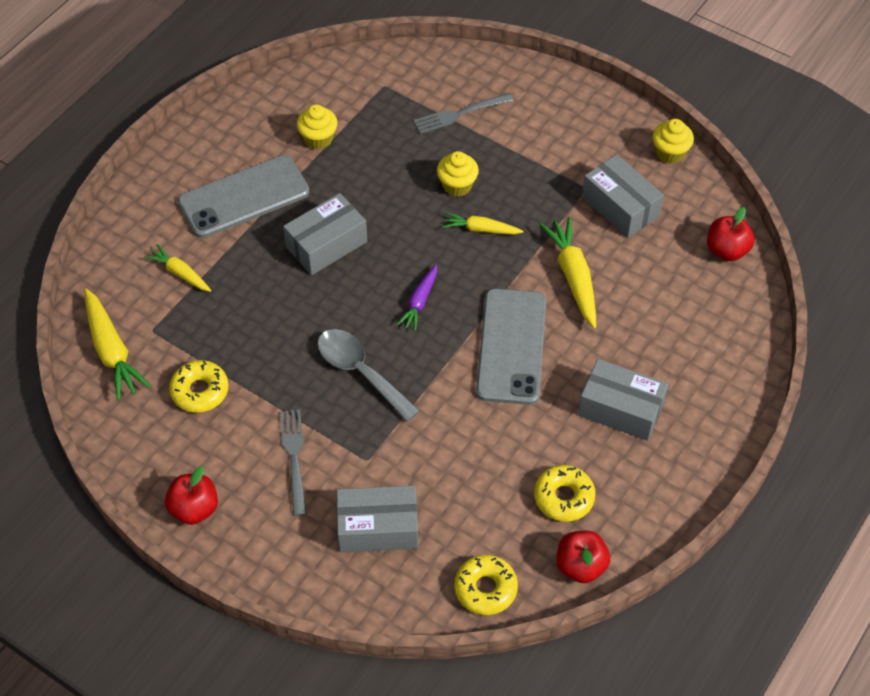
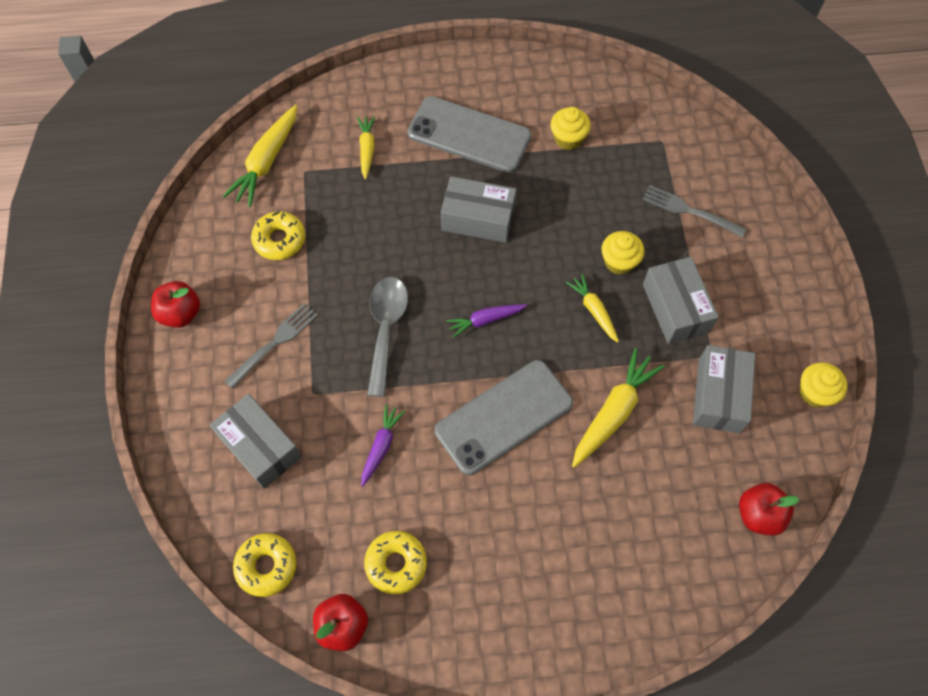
camera: 50 degrees right, 10 degrees up
grey box [578,359,668,441] -> grey box moved to [643,257,719,344]
none -> purple carrot [361,404,405,487]

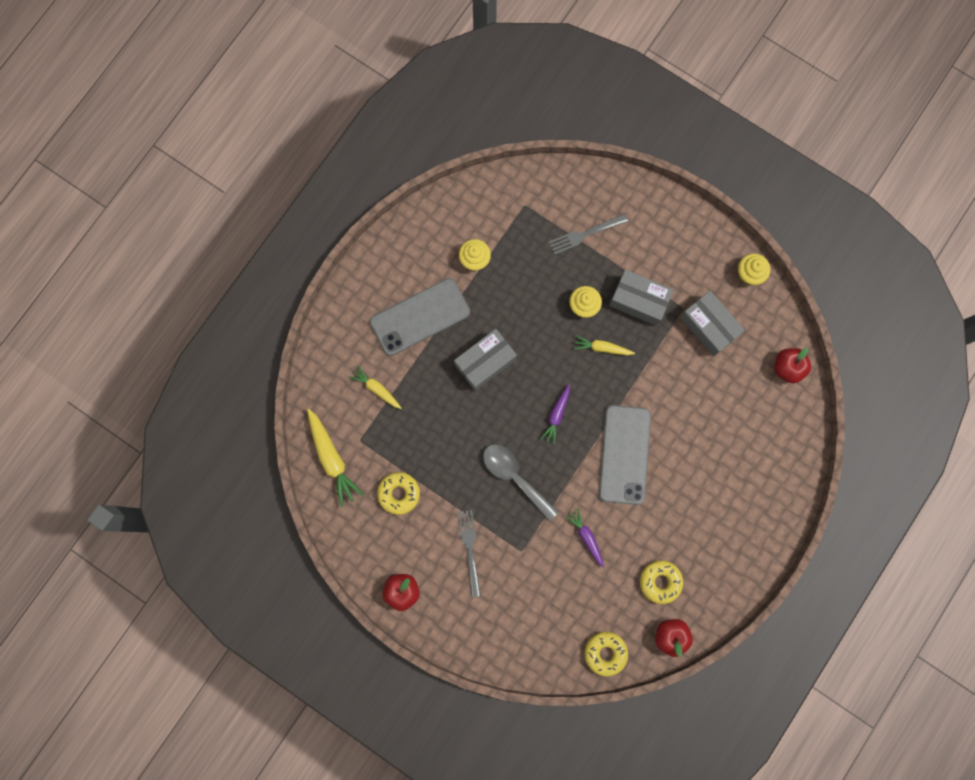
camera: 50 degrees left, 15 degrees up
grey box [210,394,302,489] -> none
yellow carrot [572,348,665,468] -> none

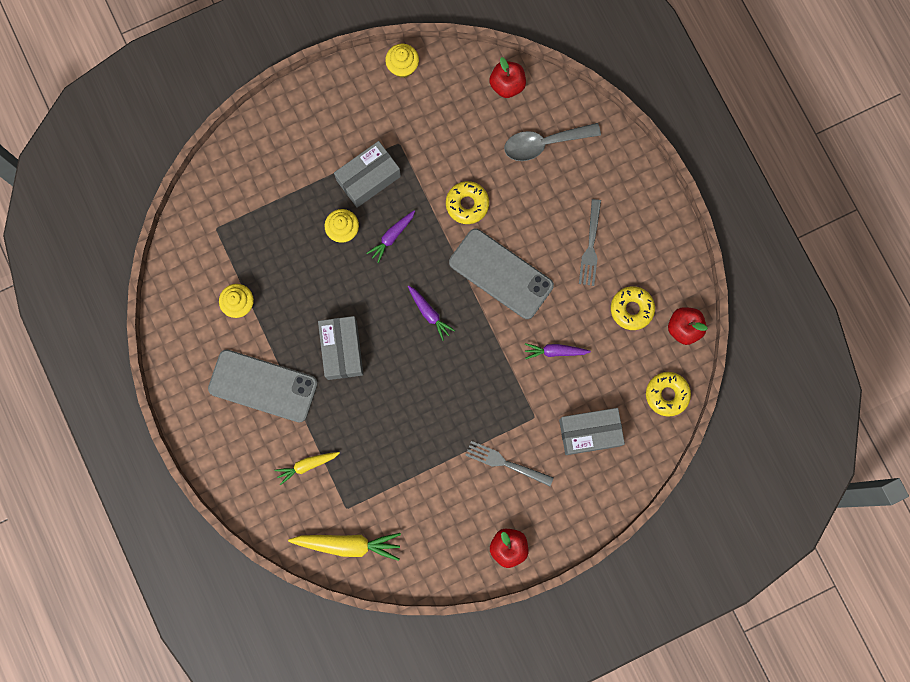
camera: 60 degrees left, 0 degrees up
grey phone [370,278,470,356] -> grey phone turned 75 degrees counterclockwise [208,350,318,422]
yellow donut [377,472,420,515] -> yellow donut moved to [446,181,489,224]
grey spoon [483,444,558,521] -> grey spoon moved to [504,123,601,161]
grey fork [549,214,628,255] -> grey fork moved to [579,199,601,286]
yellow carrot [573,335,635,355] -> purple carrot [367,210,415,263]
grey box [680,291,745,356] -> grey box moved to [559,408,625,455]

